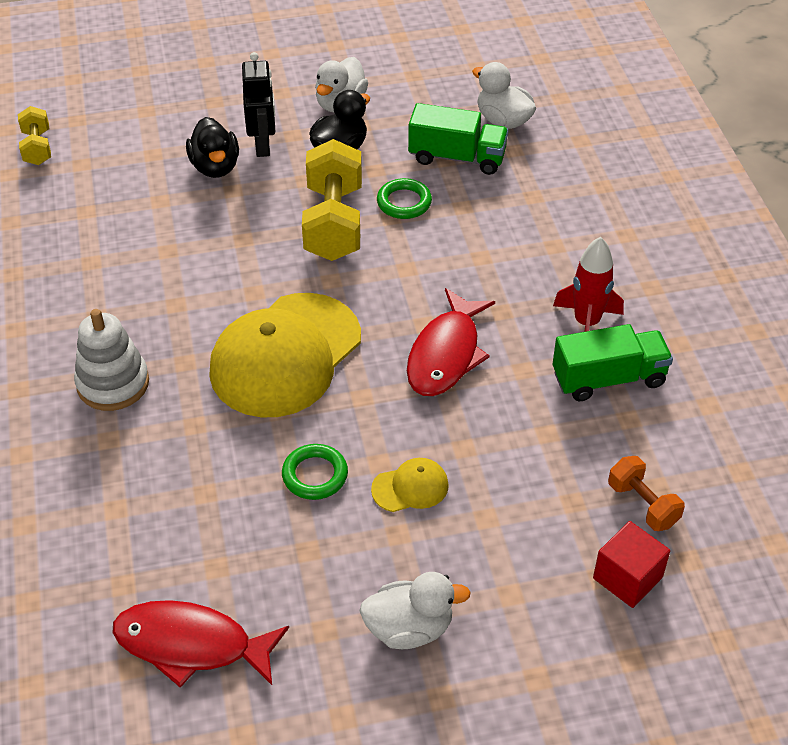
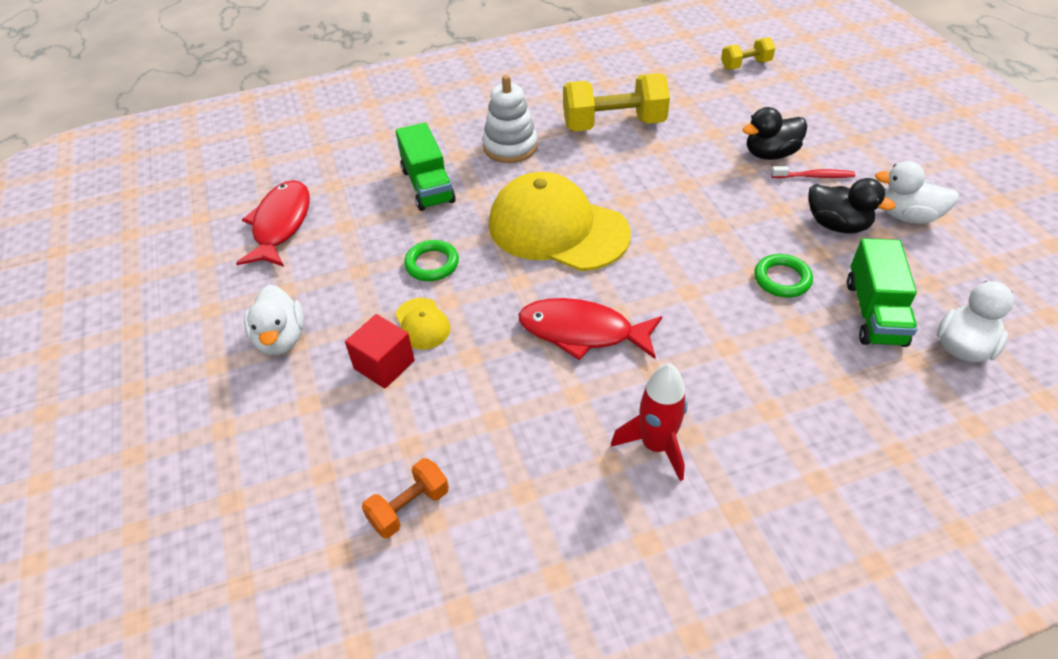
camera: 85 degrees right, 0 degrees up
black robot [242,52,275,157] -> red toothbrush [771,166,855,178]
yellow dumbbell [302,139,362,261] -> yellow dumbbell moved to [563,73,670,131]
green truck [553,324,673,401] -> green truck moved to [396,122,456,211]
red cube [593,521,670,608] -> red cube moved to [345,314,415,389]

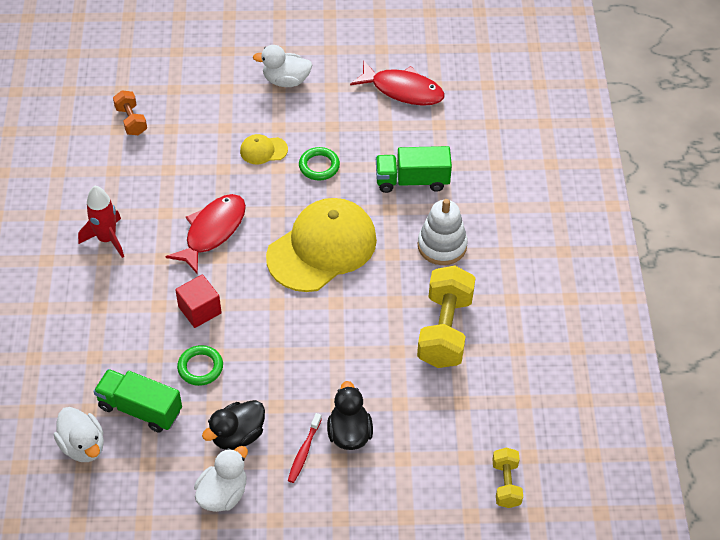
camera: 105 degrees right, 5 degrees up
red cube [345,314,415,389] -> red cube moved to [175,274,222,328]

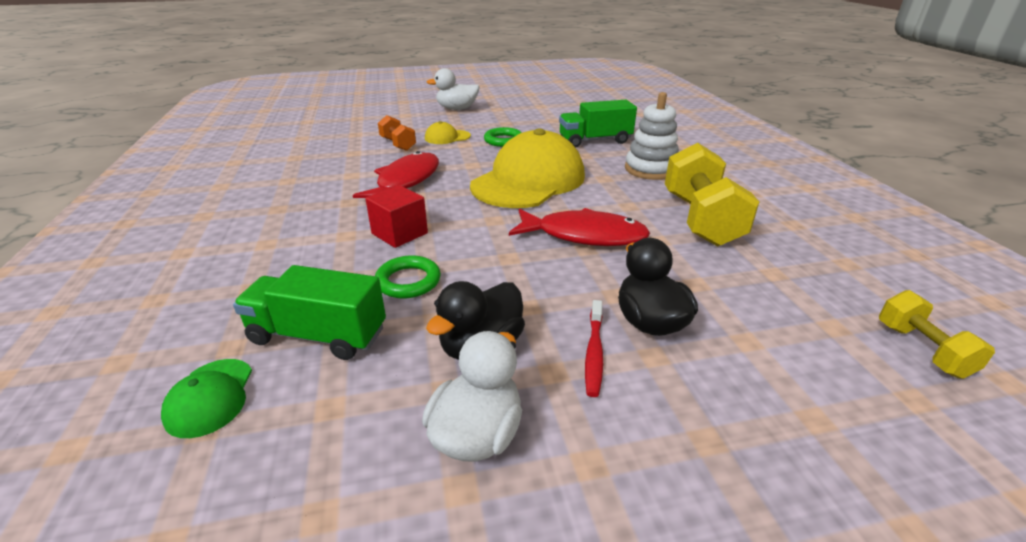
camera: 10 degrees left, 20 degrees down
white duck [54,407,104,462] -> green cap [161,359,252,438]
red rocket [78,186,124,258] -> none
orange dumbbell [113,90,147,135] -> orange dumbbell moved to [378,115,416,151]
red fish [350,61,445,106] -> red fish moved to [509,208,650,246]

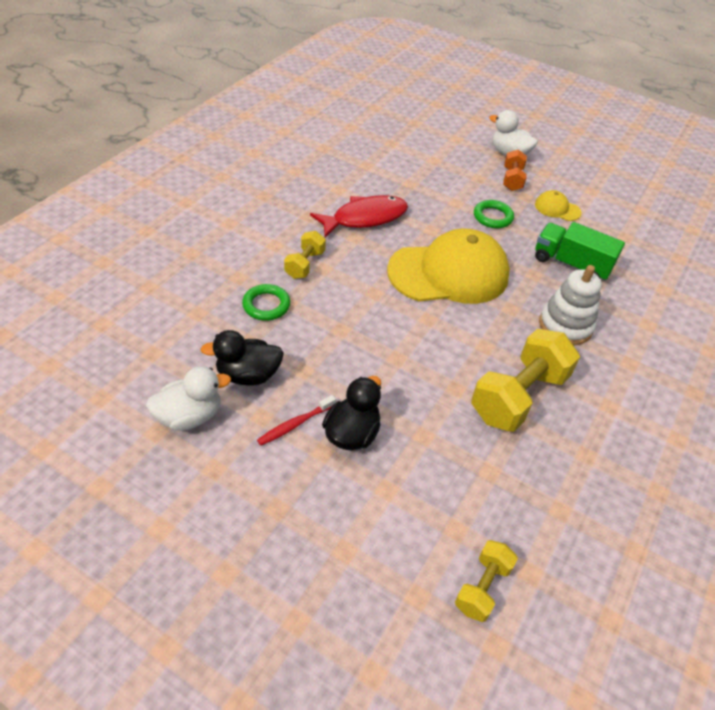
camera: 40 degrees right, 15 degrees up
green cap [161,359,252,438] -> none
green truck [233,265,386,360] -> none
red cube [365,185,428,248] -> yellow dumbbell [284,231,326,279]
orange dumbbell [378,115,416,151] -> orange dumbbell moved to [503,149,527,191]
yellow cap [425,121,471,144] -> yellow cap moved to [535,190,581,221]
red fish [509,208,650,246] -> none

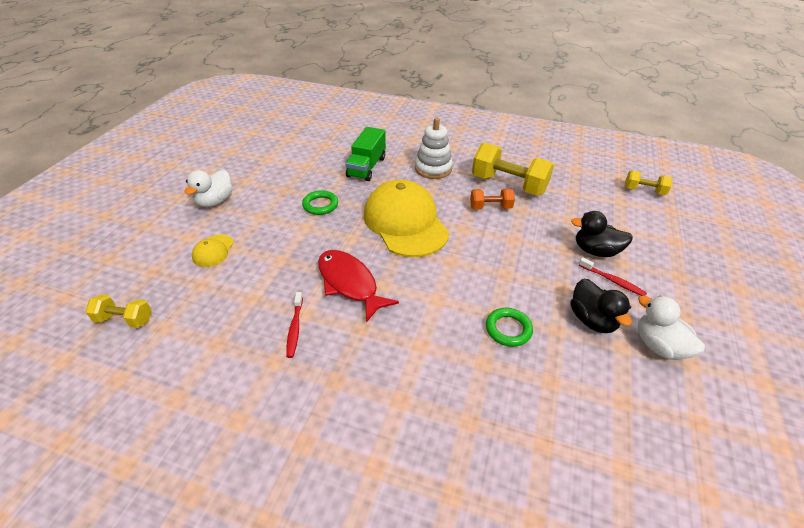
camera: 100 degrees left, 5 degrees down
yellow dumbbell [284,231,326,279] -> yellow dumbbell moved to [85,294,152,328]
orange dumbbell [503,149,527,191] -> orange dumbbell moved to [470,188,515,210]
yellow cap [535,190,581,221] -> yellow cap moved to [192,234,234,267]
none -> red toothbrush [286,292,303,358]

